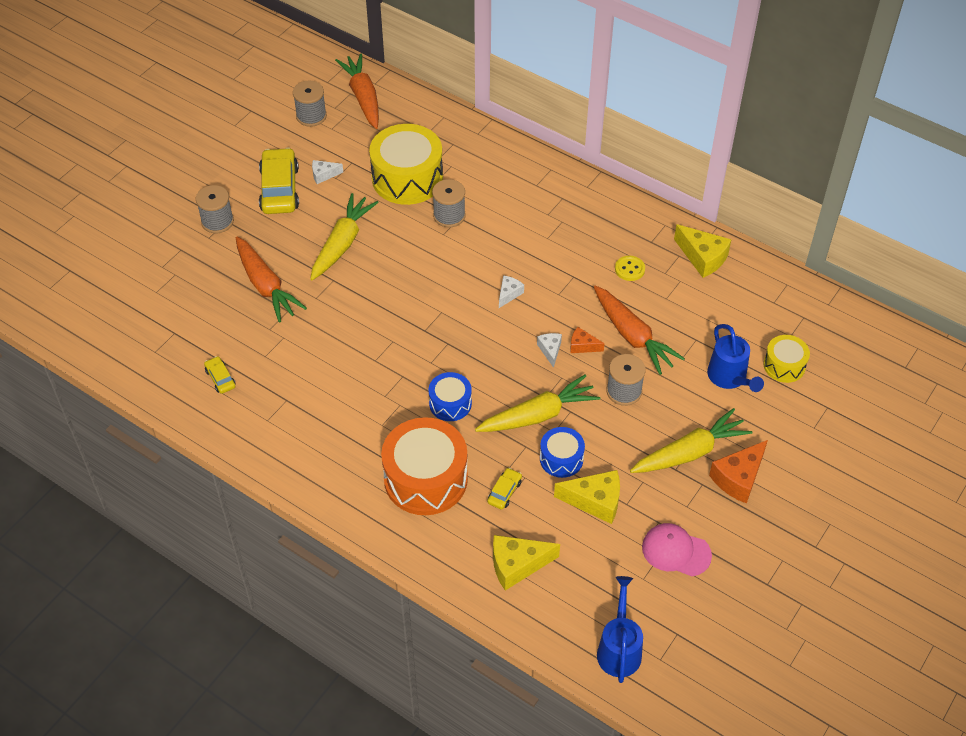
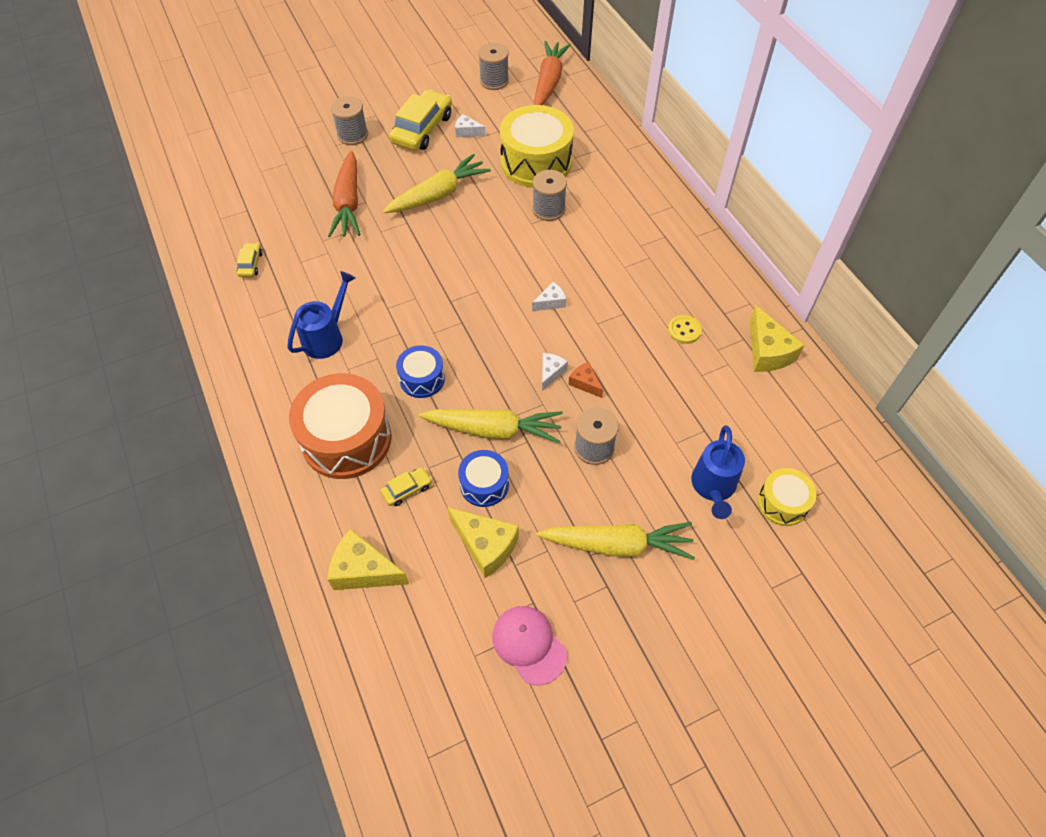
camera: 30 degrees right, 5 degrees up
orange carrot [594,286,685,375] -> none
blue watering can [597,576,643,683] -> blue watering can moved to [287,271,355,359]
orange cheese [709,440,768,504] -> none

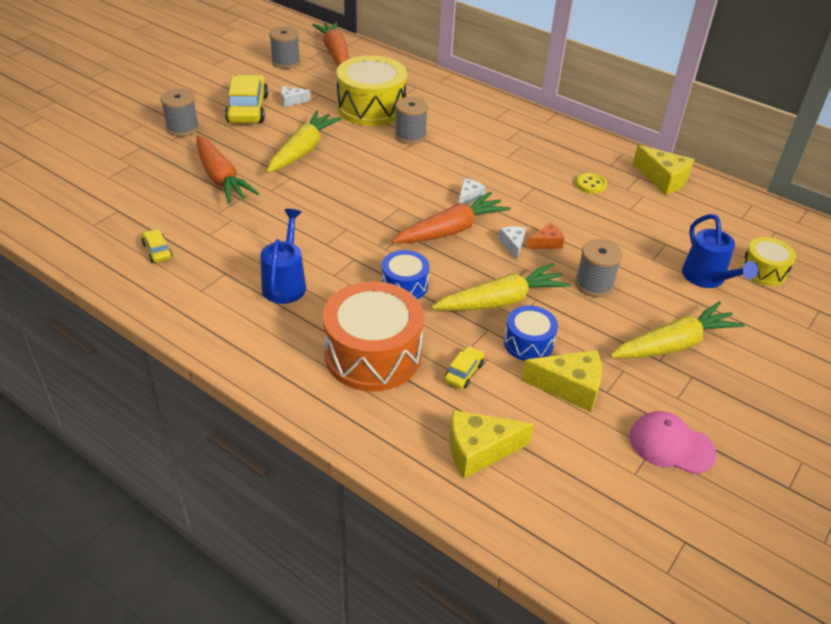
camera: 30 degrees left, 15 degrees down
orange cheese [568,362,603,398] -> orange cheese turned 135 degrees clockwise [528,223,565,249]
none -> orange carrot [392,192,511,243]

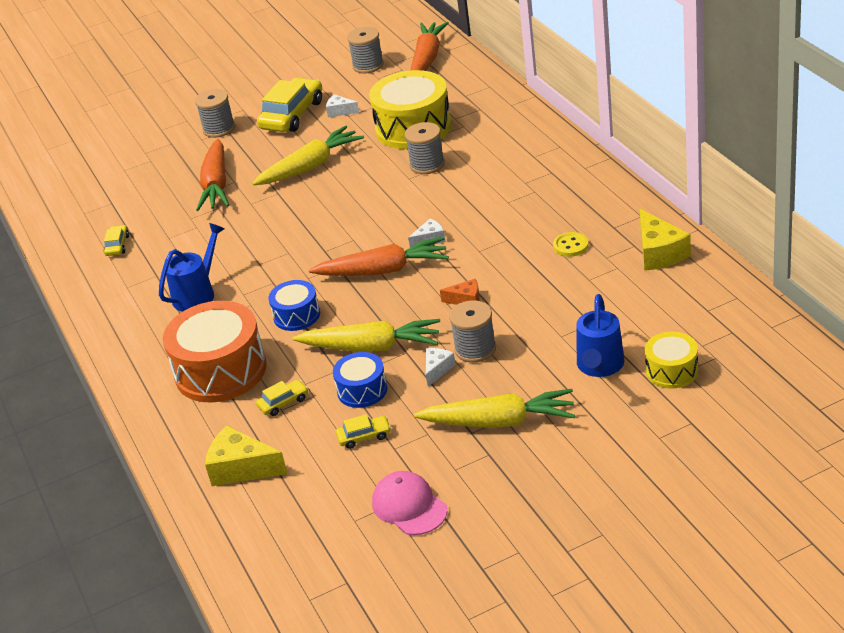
camera: 35 degrees right, 5 degrees down
white cheese [498,226,526,260] -> white cheese moved to [426,348,456,387]
yellow cheese [521,350,602,412] -> yellow car [336,414,391,449]

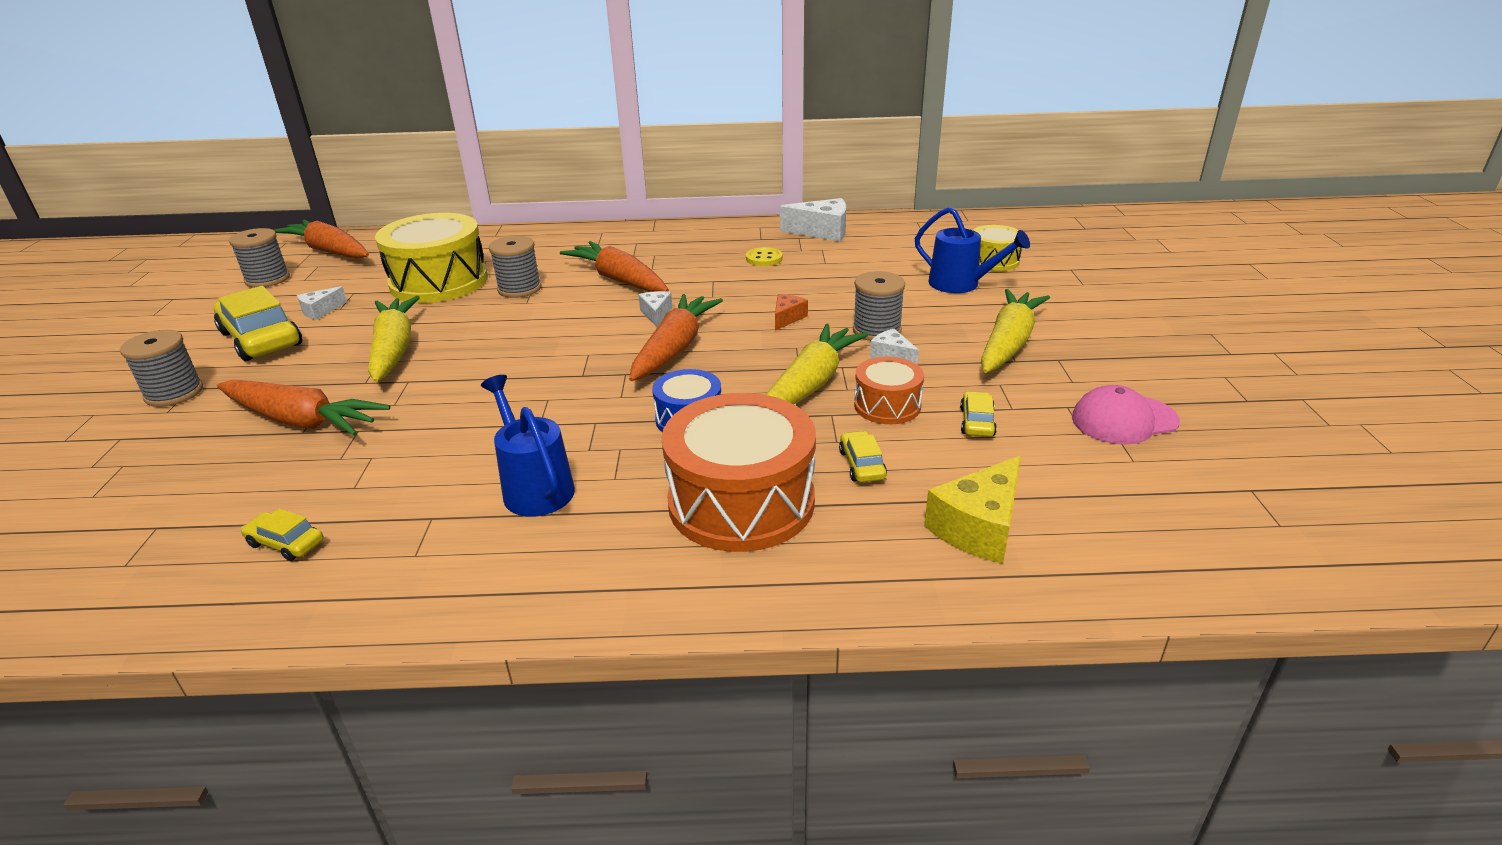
camera: 70 degrees left, 5 degrees down
blue drum [333,352,388,408] -> orange drum [854,357,924,424]
yellow cheese [640,209,691,271] -> white cheese [780,198,846,242]
none -> orange carrot [560,241,669,292]

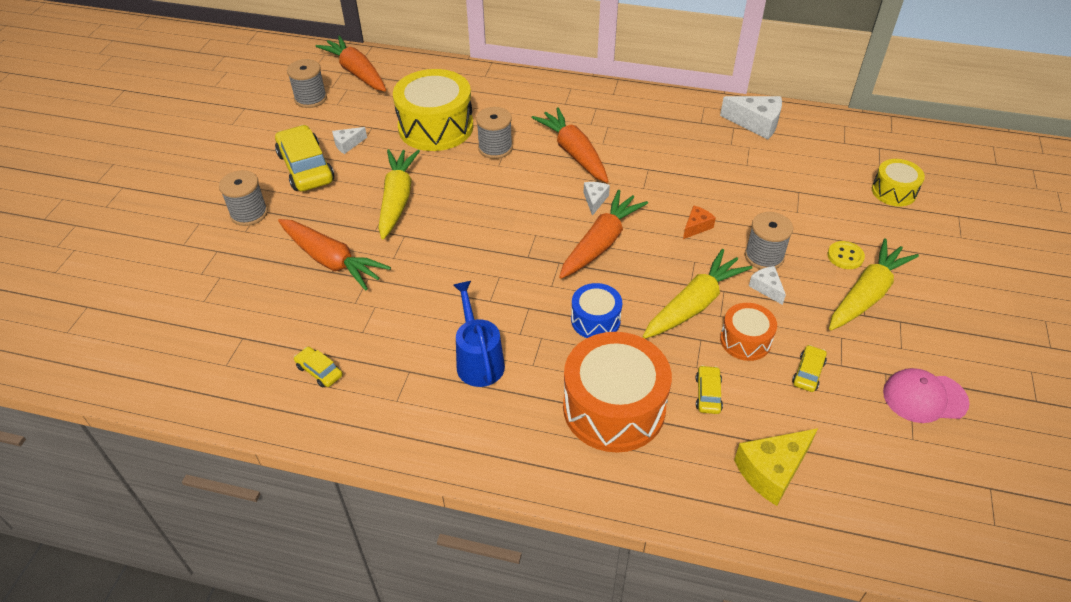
camera: 15 degrees right, 15 degrees up
yellow button [746,247,783,266] -> yellow button moved to [827,241,865,269]
blue watering can [915,207,1030,293] -> none

